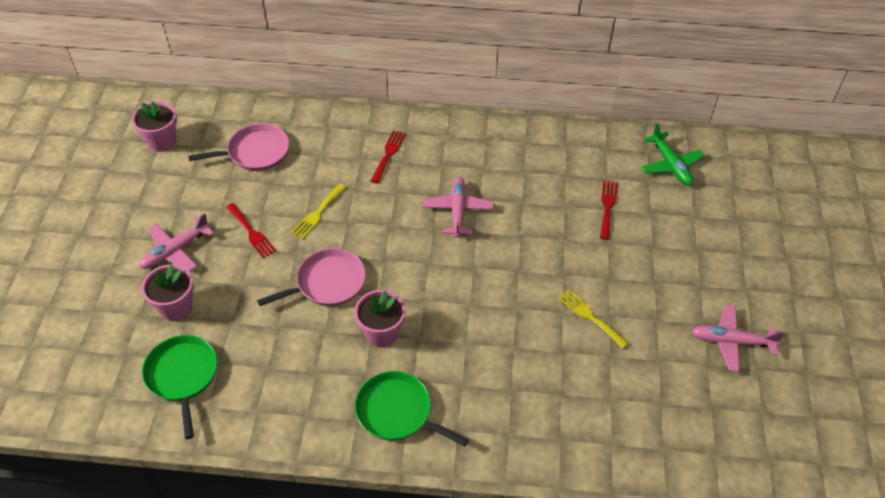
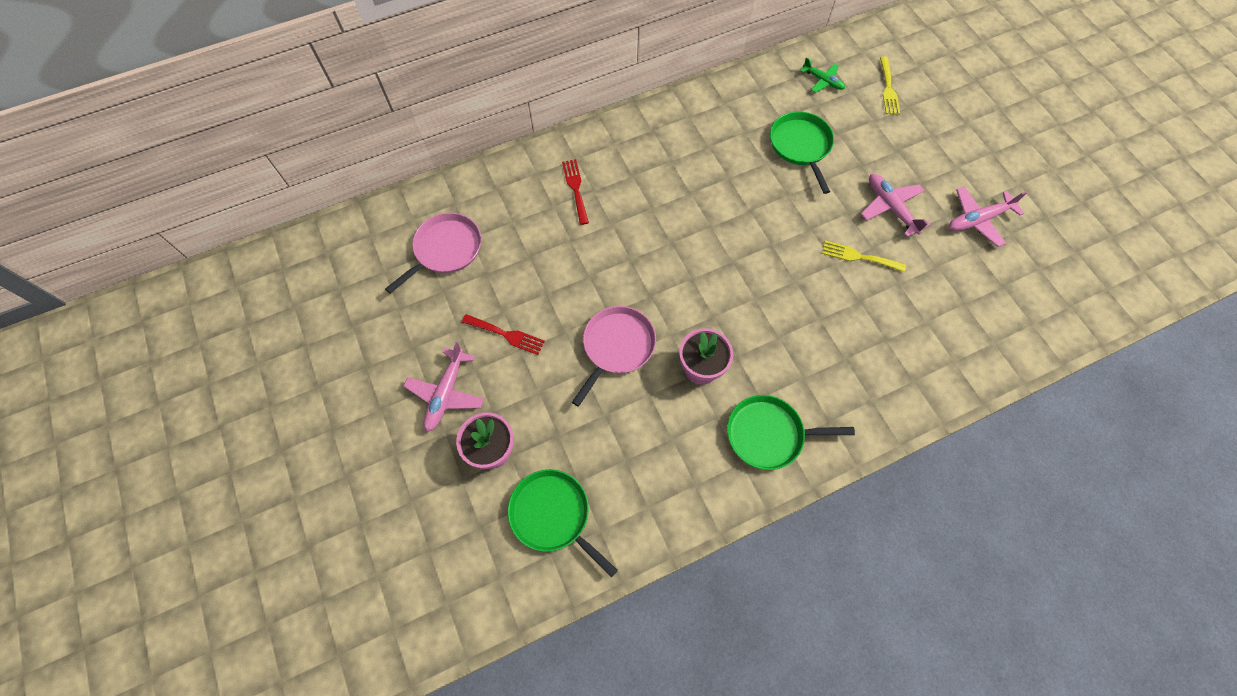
camera: 30 degrees left, 15 degrees up
pink flower pot [132,101,177,152] -> none
yellow fork [291,184,346,239] -> yellow fork moved to [880,57,900,115]
pink plane [423,177,494,237] -> pink plane moved to [861,174,931,237]
red fork [600,181,618,240] -> green pan [770,111,834,194]
green plane [641,123,704,186] -> green plane [800,57,845,93], size x0.66

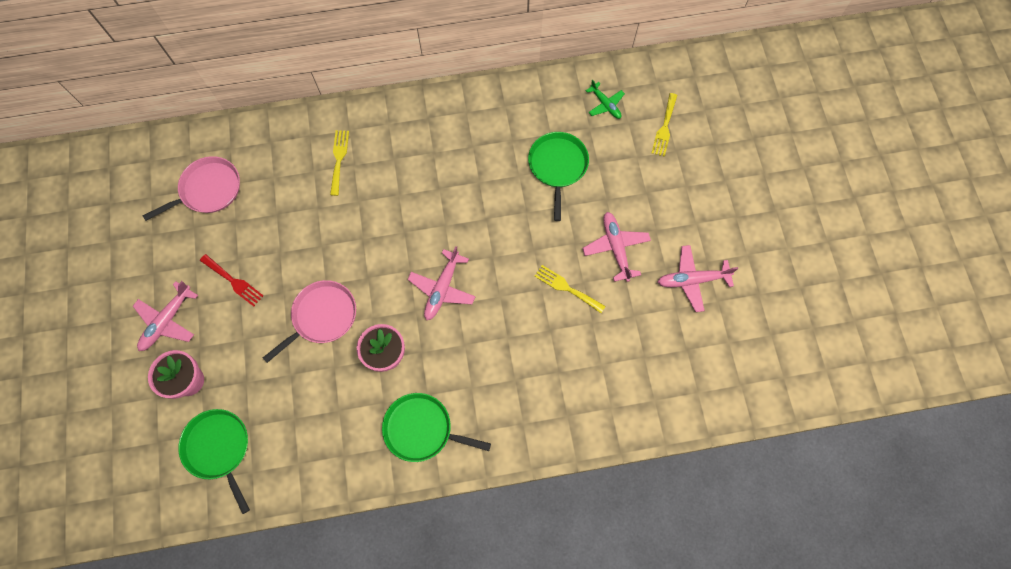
camera: 15 degrees right, 5 degrees up
red fork [562,159,589,225] -> yellow fork [330,130,349,196]
none -> pink plane [408,246,476,320]

